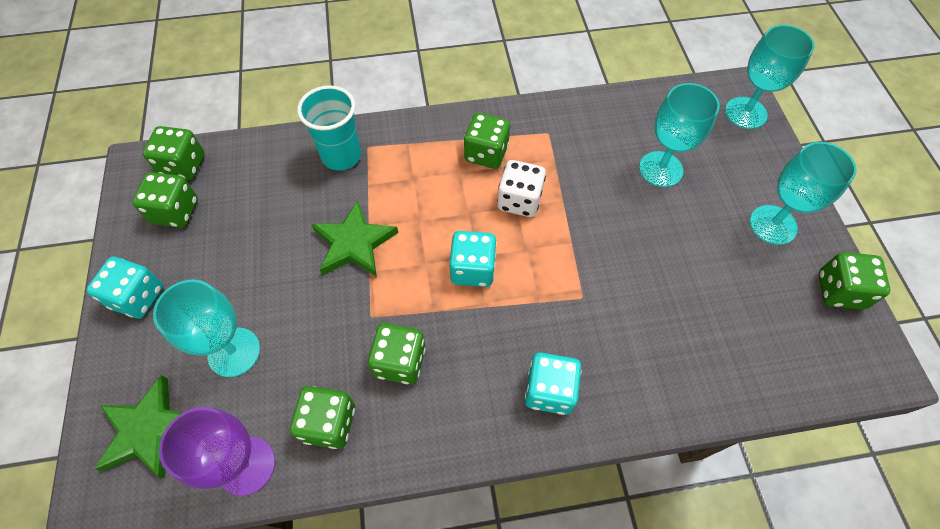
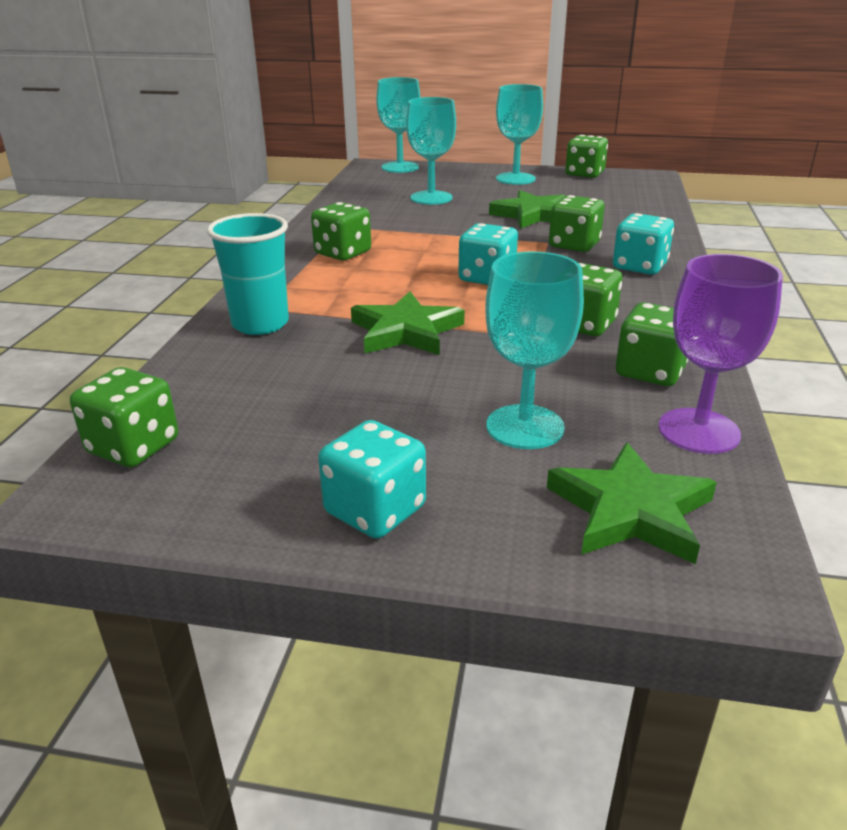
camera: 70 degrees left, 30 degrees down
green dice [132,172,198,228] -> green dice moved to [549,195,605,252]
white dice [497,160,546,217] -> none
none -> green star [489,190,565,229]

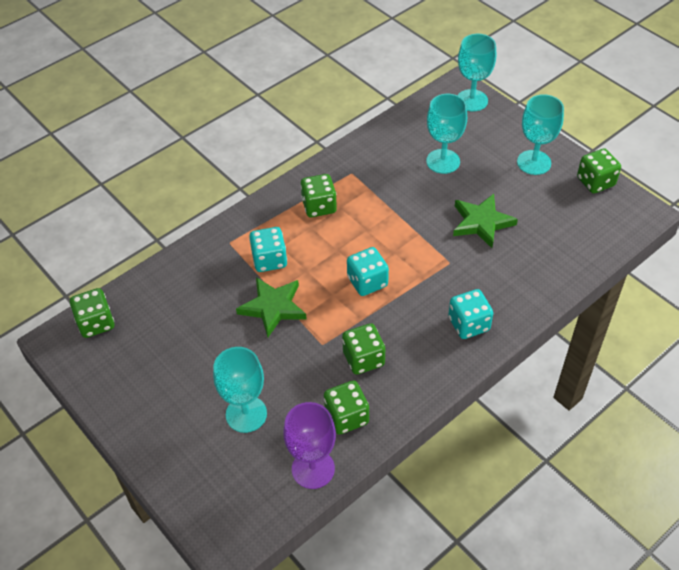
camera: 40 degrees right, 20 degrees up
turquoise cup [207,213,289,335] -> none
turquoise dice [318,420,426,539] -> turquoise dice moved to [249,227,287,272]
green star [547,442,717,564] -> none
green dice [549,195,605,252] -> none

